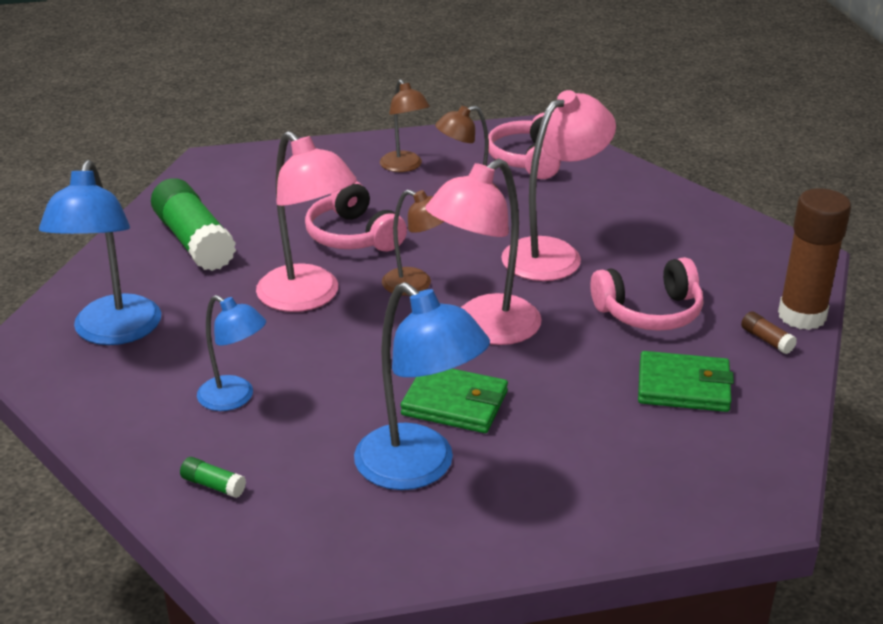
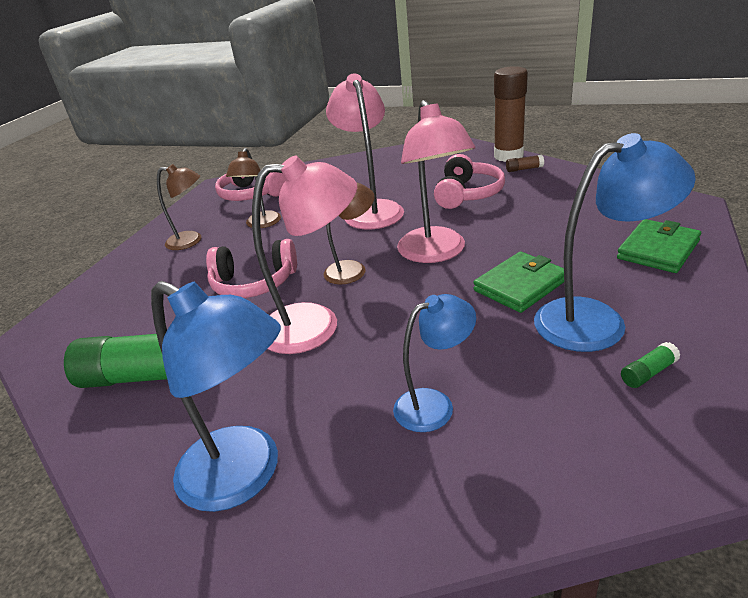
camera: 55 degrees left, 0 degrees up
green glue stick [180,457,246,498] -> green glue stick moved to [621,342,680,388]
green wallet [638,351,734,412] -> green wallet moved to [617,219,701,273]

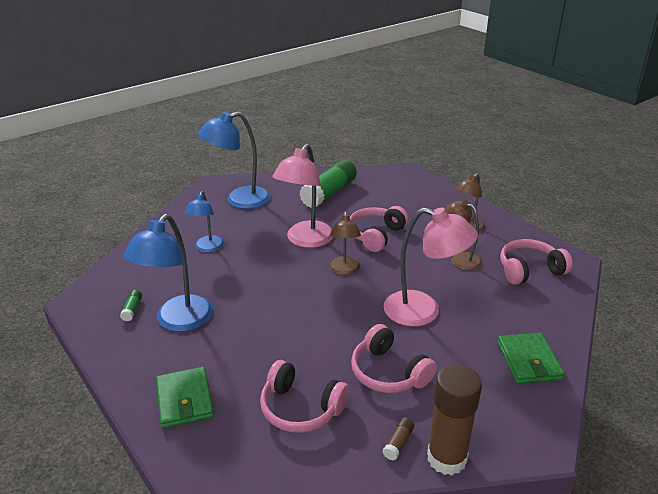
camera: 120 degrees right, 0 degrees up
pink lamp [397,100,475,263] -> none
green wallet [473,251,564,313] -> green wallet moved to [497,333,564,384]
none -> pink headphones [260,360,349,433]

